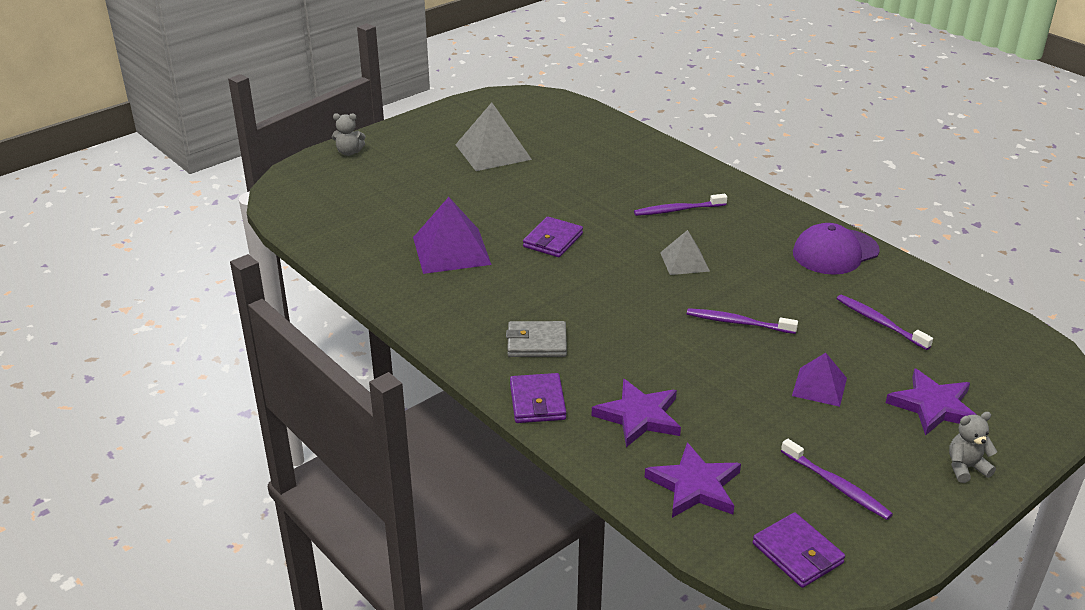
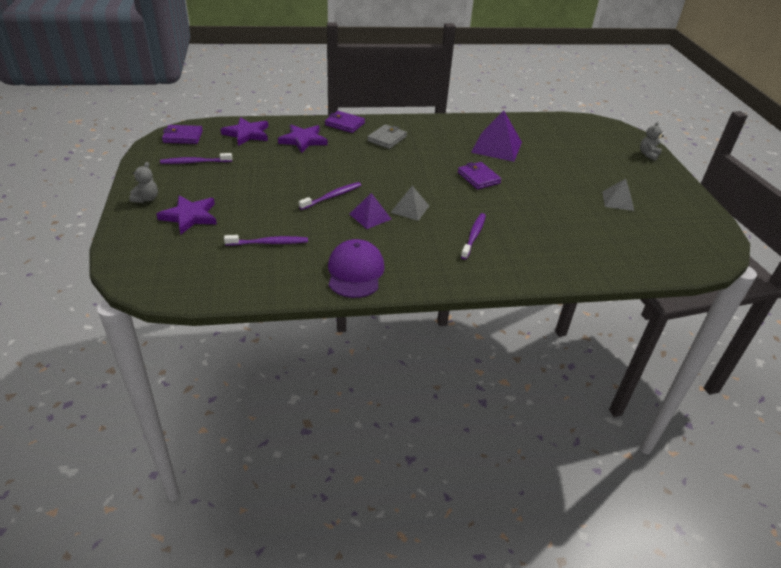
camera: 120 degrees right, 5 degrees up
grey pyramid [455,102,532,171] -> grey pyramid [602,179,634,211], size x0.60
purple pyramid [792,353,847,407] -> purple pyramid moved to [349,193,391,229]

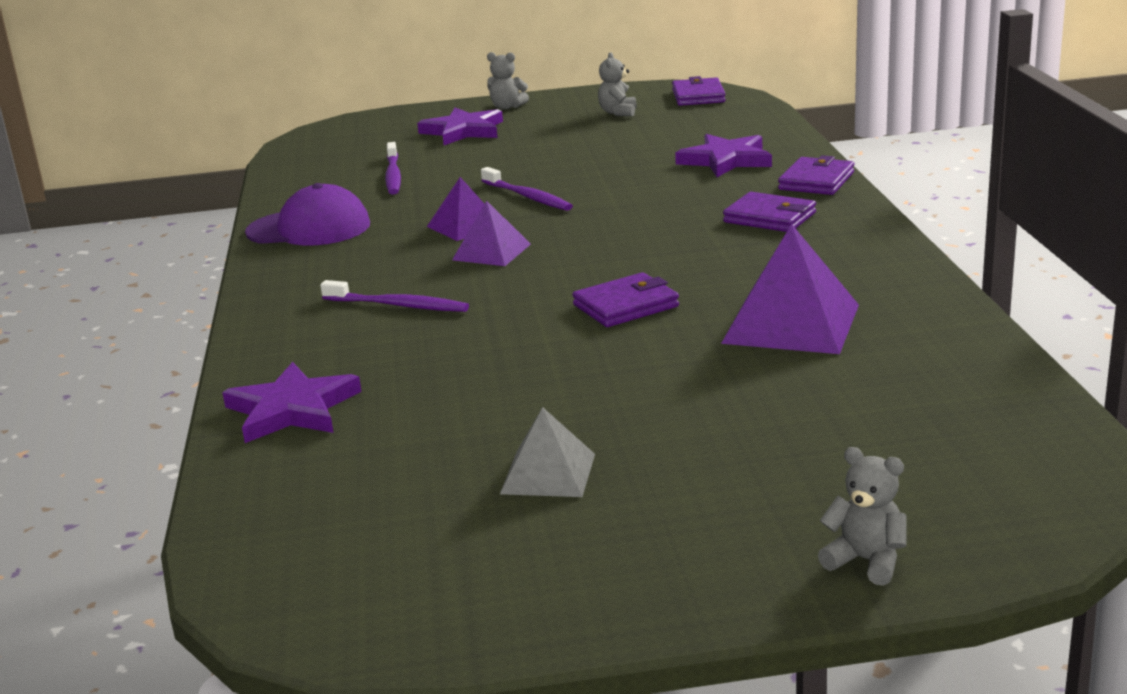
camera: 95 degrees right, 15 degrees down
purple toothbrush [160,153,232,164] -> grey teddy bear [598,52,637,116]
purple star [221,117,268,146] -> purple star moved to [222,362,362,443]
grey wallet [367,124,407,149] -> purple wallet [723,192,816,232]
grey pyramid [391,186,429,221] -> purple pyramid [452,201,531,266]

